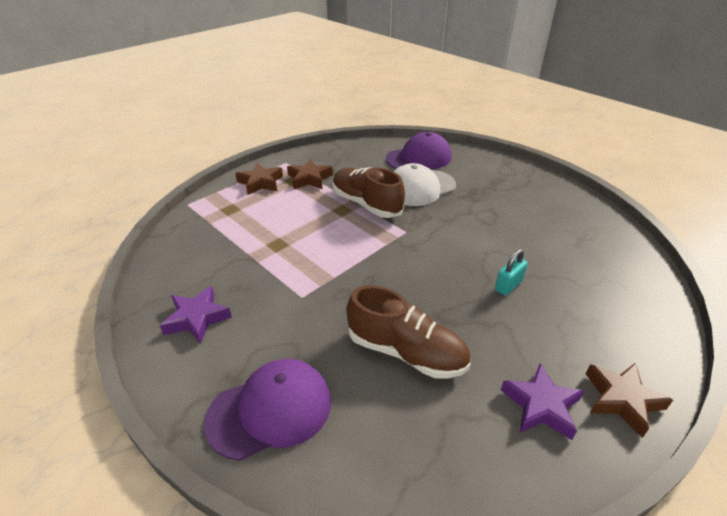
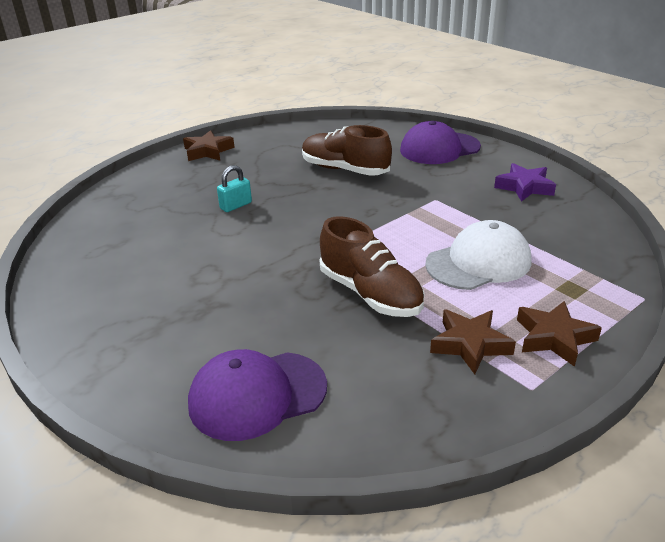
camera: 175 degrees left, 5 degrees down
white cap [393,163,456,206] -> white cap moved to [425,220,531,290]
purple star [501,364,584,440] -> none

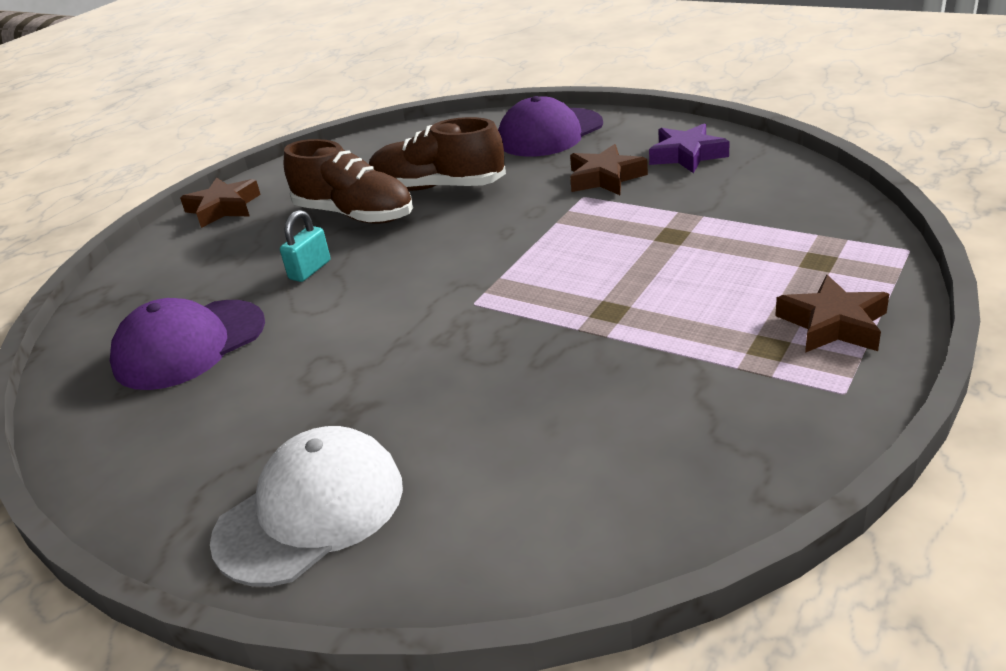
camera: 15 degrees left, 0 degrees up
purple cap [188,349,327,441] -> purple cap moved to [110,298,265,390]
brown shoe [319,216,425,317] -> brown shoe moved to [284,139,413,224]
white cap [425,220,531,290] -> white cap moved to [210,426,403,586]
brown star [430,309,516,374] -> brown star moved to [570,144,648,195]

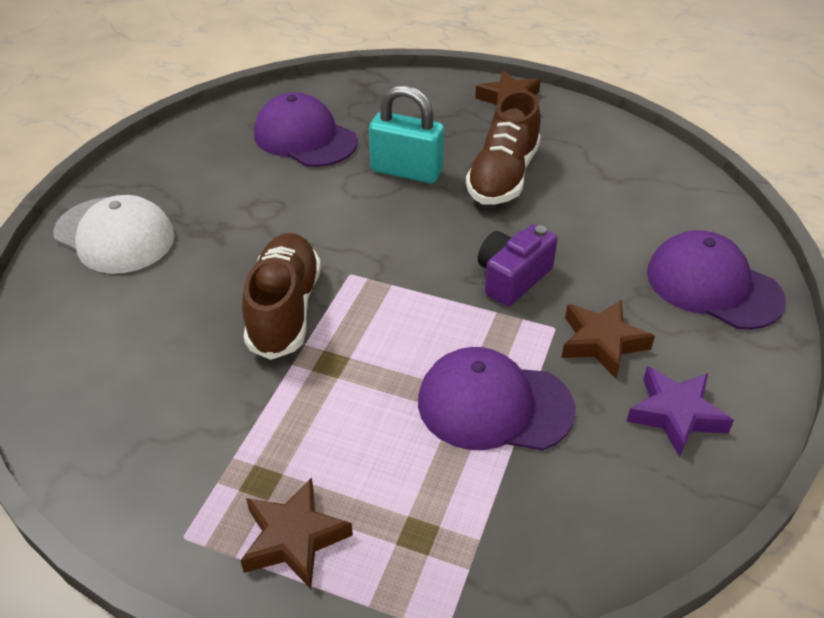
camera: 75 degrees right, 10 degrees up
turquoise padlock [280,210,330,282] -> turquoise padlock [369,85,444,183], size x1.75
brown shoe [369,117,506,191] -> brown shoe moved to [242,233,321,360]
none -> purple cap [418,347,576,451]
none -> purple camera [478,224,558,306]

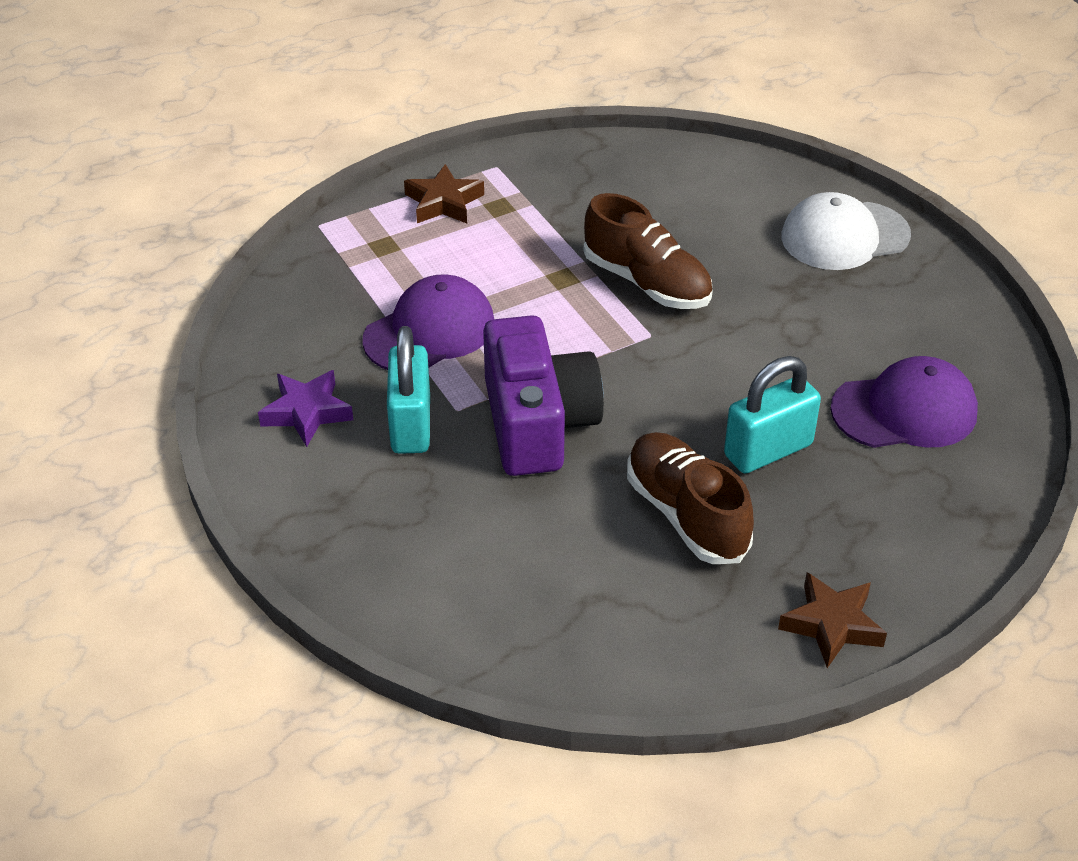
camera: 130 degrees right, 0 degrees up
purple camera [478,224,558,306] -> purple camera [483,315,604,476], size x1.70
brown star [561,300,655,379] -> turquoise padlock [387,326,430,454]
purple cap [647,230,786,330] -> none

